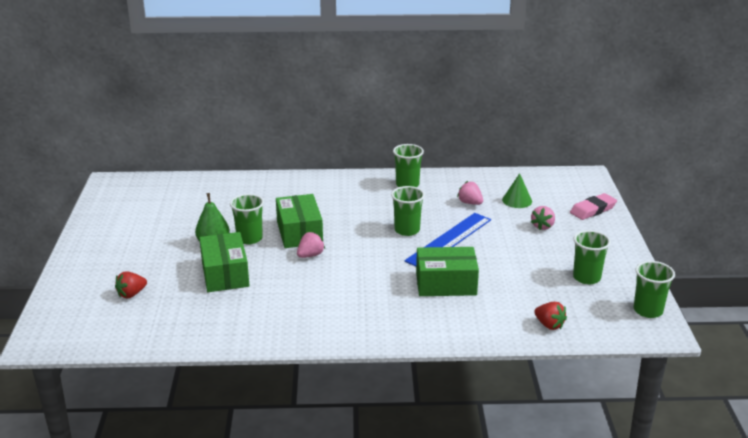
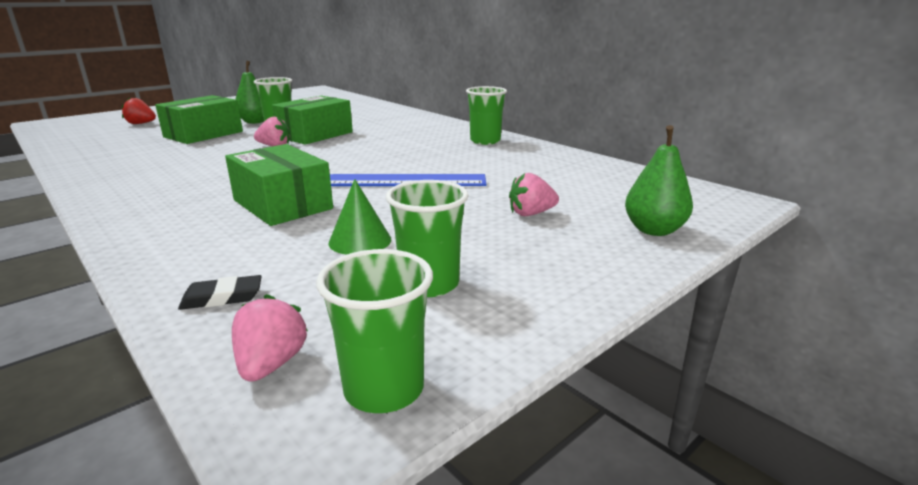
camera: 50 degrees right, 5 degrees down
green cup [391,186,425,236] -> none
pink strawberry [457,181,483,205] -> pink strawberry moved to [232,294,308,382]
green cone [502,173,532,208] -> green cone moved to [328,179,391,255]
red strawberry [534,302,567,330] -> black eraser [178,275,262,310]
pink eraser [570,193,617,220] -> green pear [625,125,693,236]

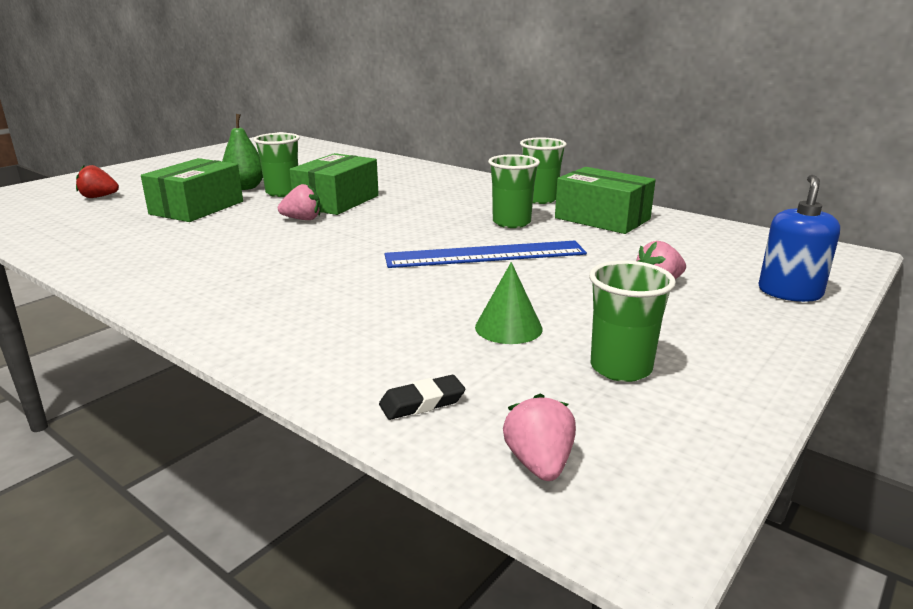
camera: 10 degrees left, 0 degrees up
green box [225,144,333,226] -> green box moved to [555,167,656,234]
green cup [316,249,433,413] -> green cup moved to [488,154,540,228]
green pear [625,125,693,236] -> blue soap dispenser [758,175,840,302]

